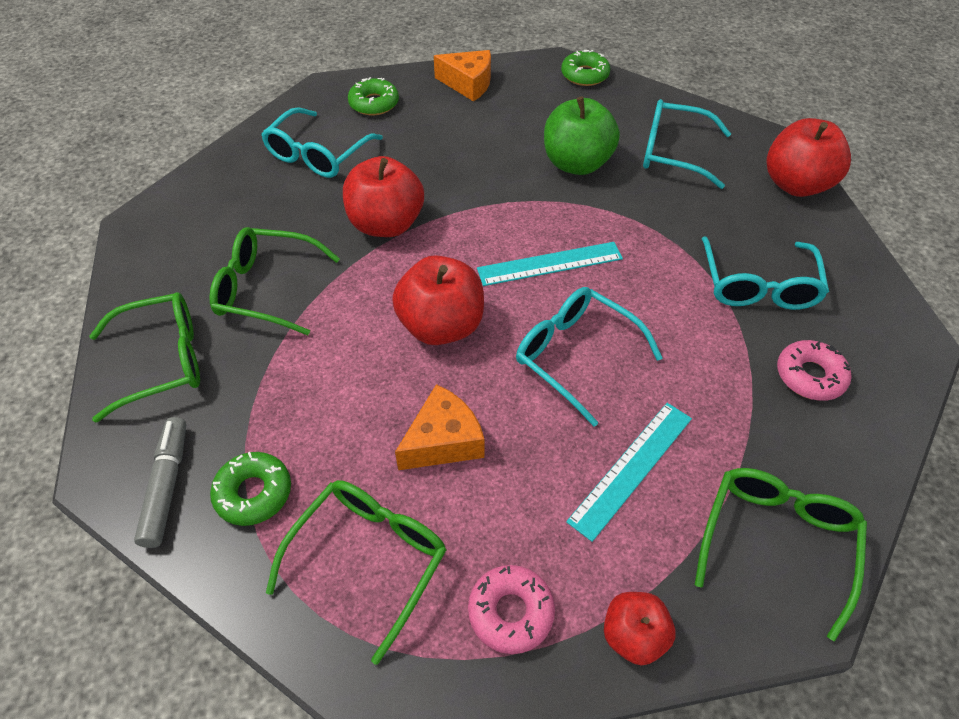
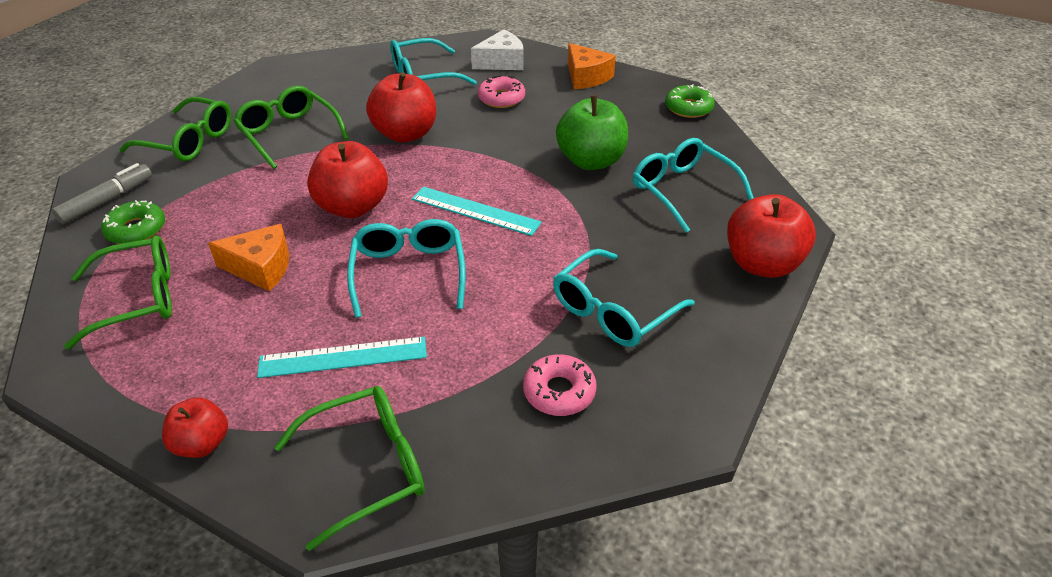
camera: 40 degrees right, 10 degrees down
green donut [348,77,399,115] -> white cheese [471,29,524,70]
pink donut [468,565,555,654] -> pink donut moved to [478,75,525,108]

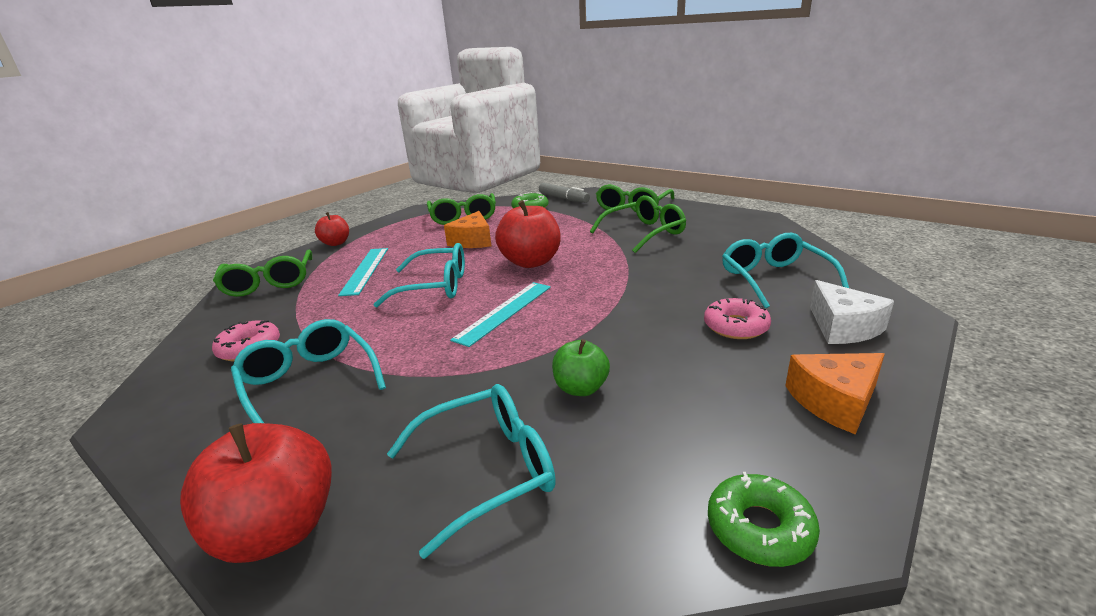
camera: 100 degrees right, 15 degrees down
red apple [366,72,436,143] -> none
green apple [556,95,628,170] -> green apple [552,339,610,396], size x0.58

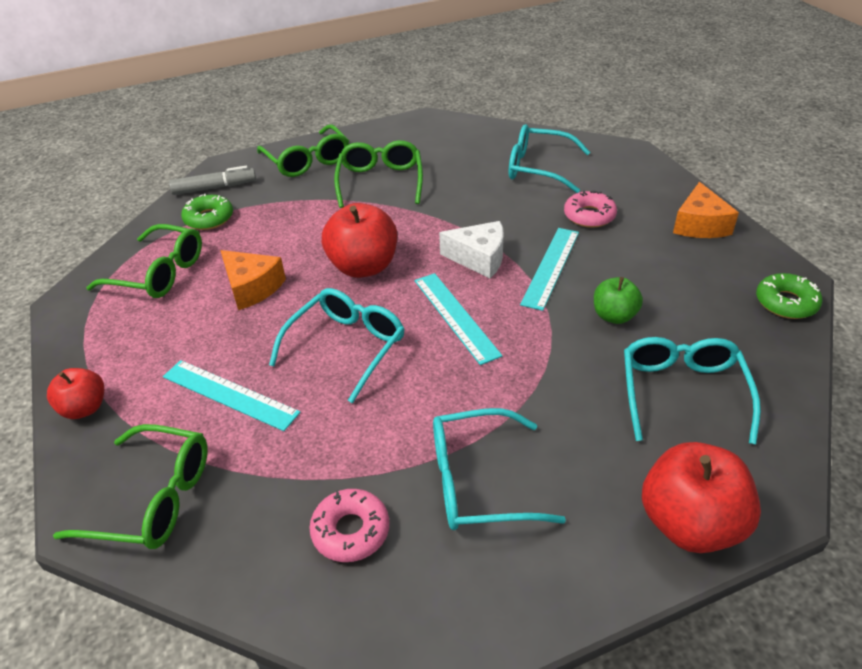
camera: 60 degrees left, 15 degrees up
white cheese [810,280,894,344] -> white cheese moved to [439,221,504,278]
none -> turquoise ruler [520,228,579,311]

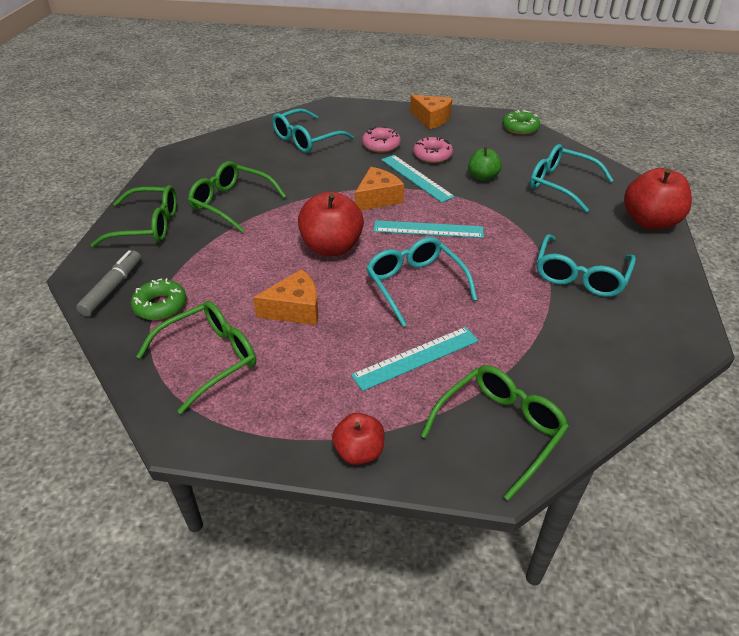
camera: 60 degrees left, 0 degrees up
pink donut [309,489,389,562] -> pink donut moved to [413,137,453,163]
white cheese [439,221,504,278] -> orange cheese [355,167,404,210]

